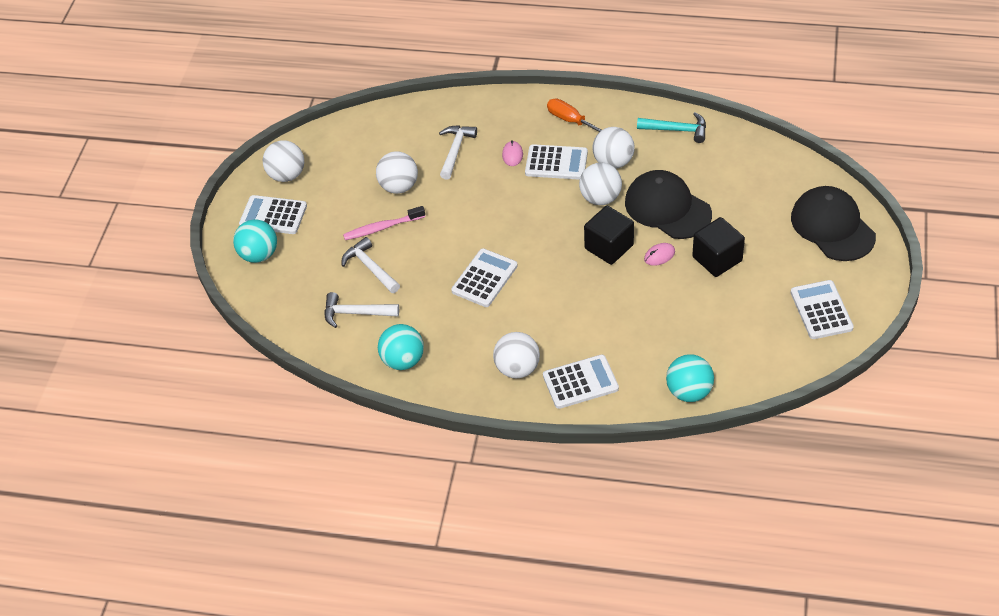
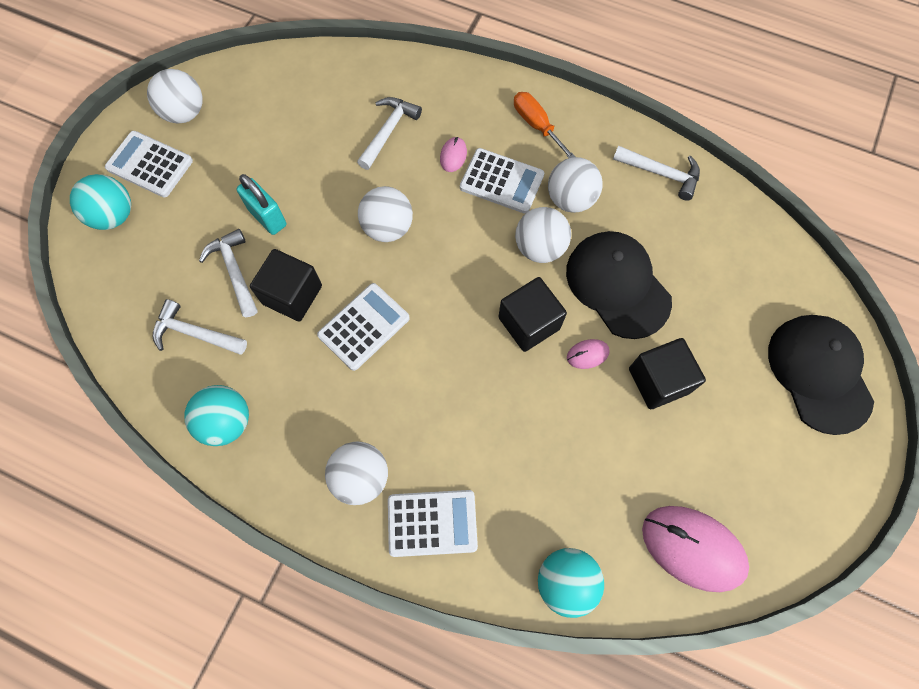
camera: 10 degrees right, 20 degrees up
pink toothbrush [343,206,425,240] -> turquoise padlock [236,174,287,235]
white ball [376,151,418,194] -> white ball moved to [358,186,413,242]
turquoise hammer [637,112,706,143] -> white hammer [613,146,700,201]
white calculator [790,280,854,339] -> none
none -> black cube [250,249,322,322]
none -> pink mouse [642,506,749,592]

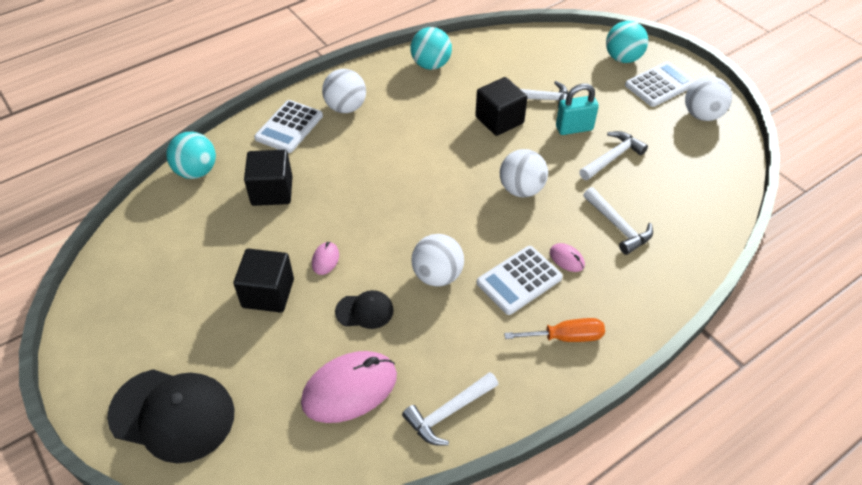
camera: 120 degrees right, 20 degrees down
white hammer [153,299,247,355] -> white hammer moved to [579,131,648,180]
white calculator [317,283,410,371] -> none
black cube [498,277,567,352] -> black cube moved to [244,150,292,206]
white ball [548,157,602,213] -> none
black cap [566,231,672,339] -> black cap [335,290,394,329], size x0.50
pink mouse [642,506,749,592] -> pink mouse moved to [301,351,397,423]

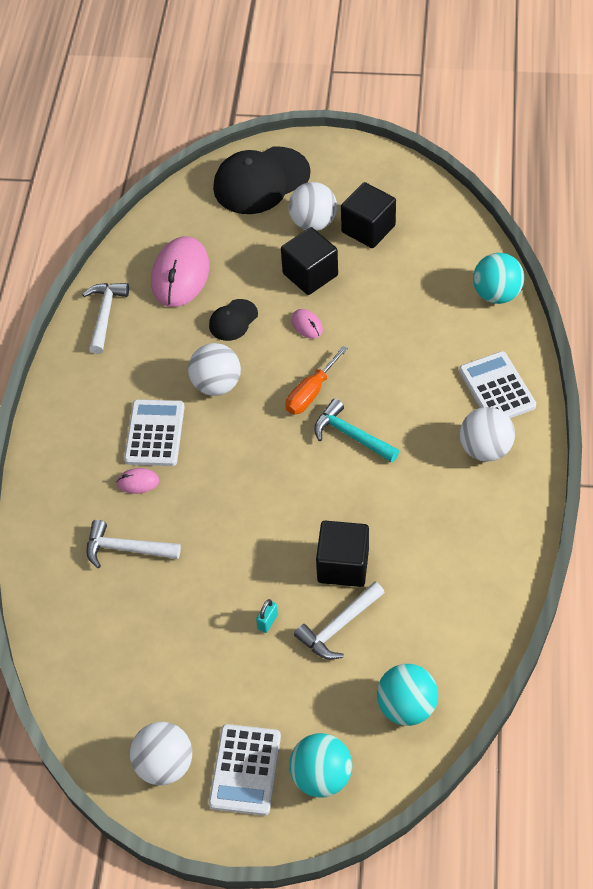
camera: 135 degrees right, 5 degrees up
black cube [244,150,292,206] -> black cube moved to [341,182,396,248]
turquoise ball [410,27,452,70] -> turquoise ball moved to [377,664,438,726]
white ball [500,149,548,197] -> white ball moved to [288,182,337,231]
orange screwdriver [504,318,605,342] -> orange screwdriver moved to [285,346,348,415]
turquoise padlock [556,84,599,135] -> turquoise padlock [256,599,278,633], size x0.53
white hammer [579,131,648,180] -> none
none -> turquoise hammer [314,399,399,463]

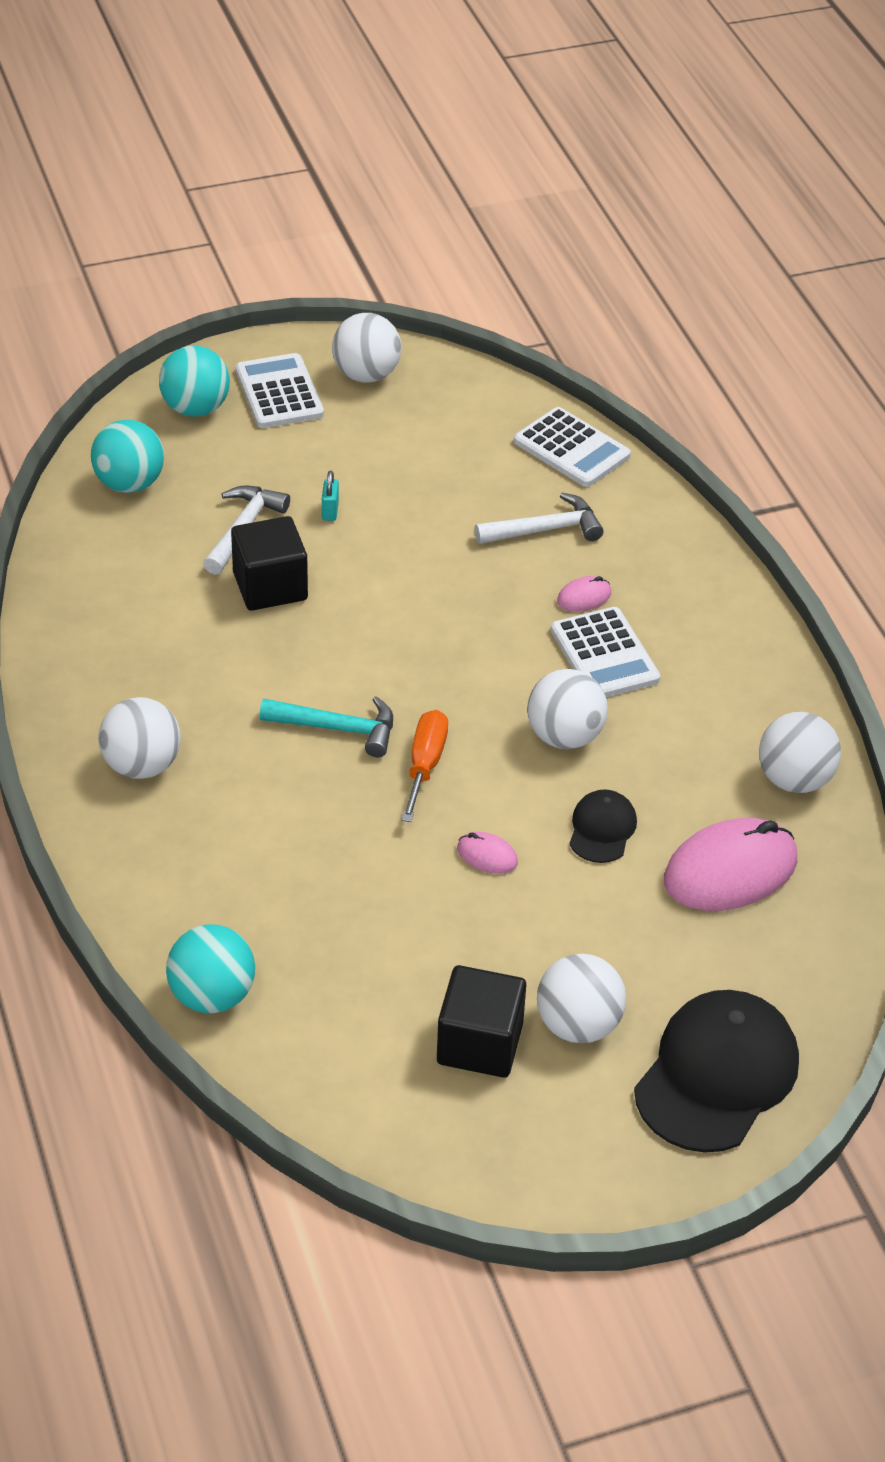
camera: 150 degrees right, 10 degrees down
white hammer [82,283,129,354] -> white ball [759,712,841,793]
pink mouse [151,236,210,307] -> pink mouse turned 75 degrees clockwise [664,818,797,911]
black cube [281,227,338,295] -> none
white calculator [459,351,536,418] -> white calculator moved to [514,407,631,487]

